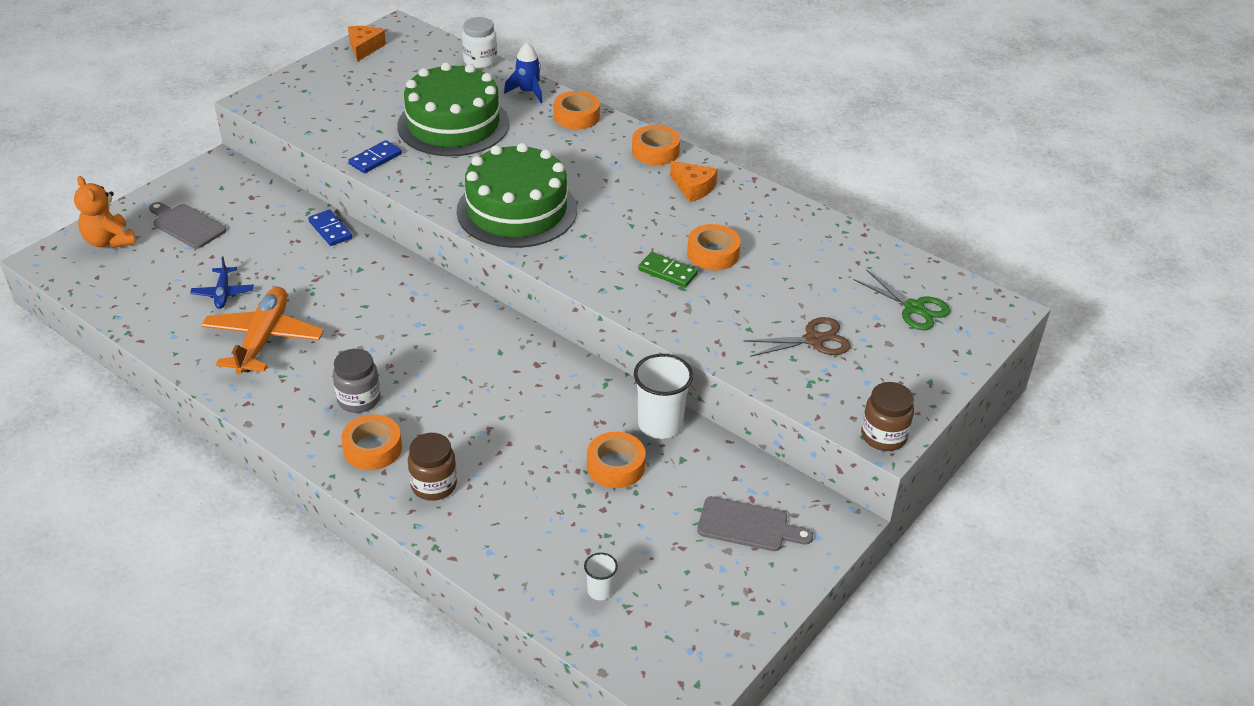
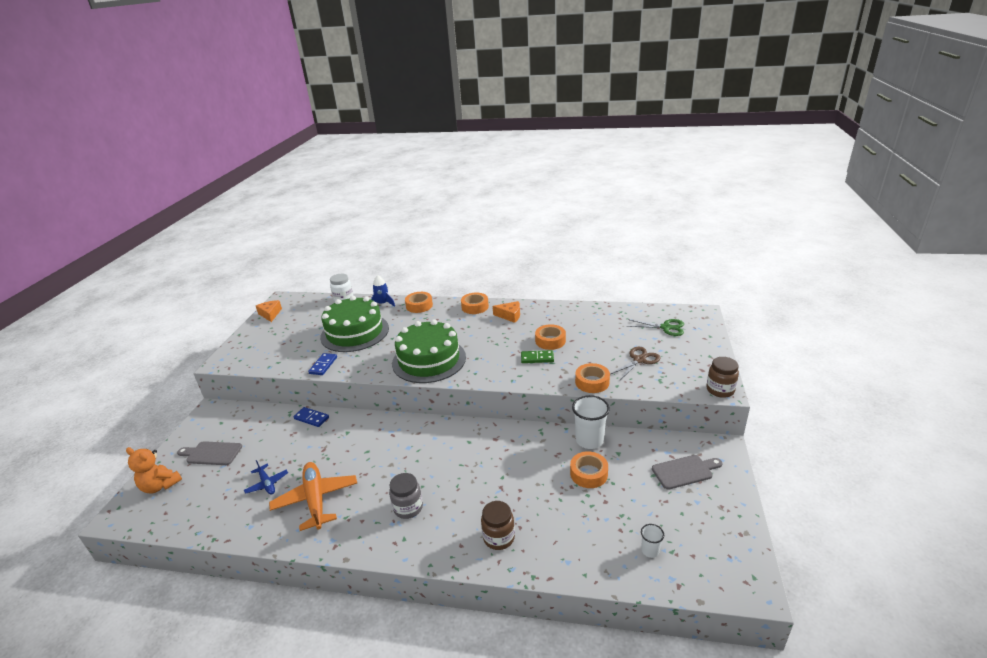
camera: 25 degrees left, 10 degrees down
orange tape [341,414,402,470] -> orange tape moved to [575,363,610,393]

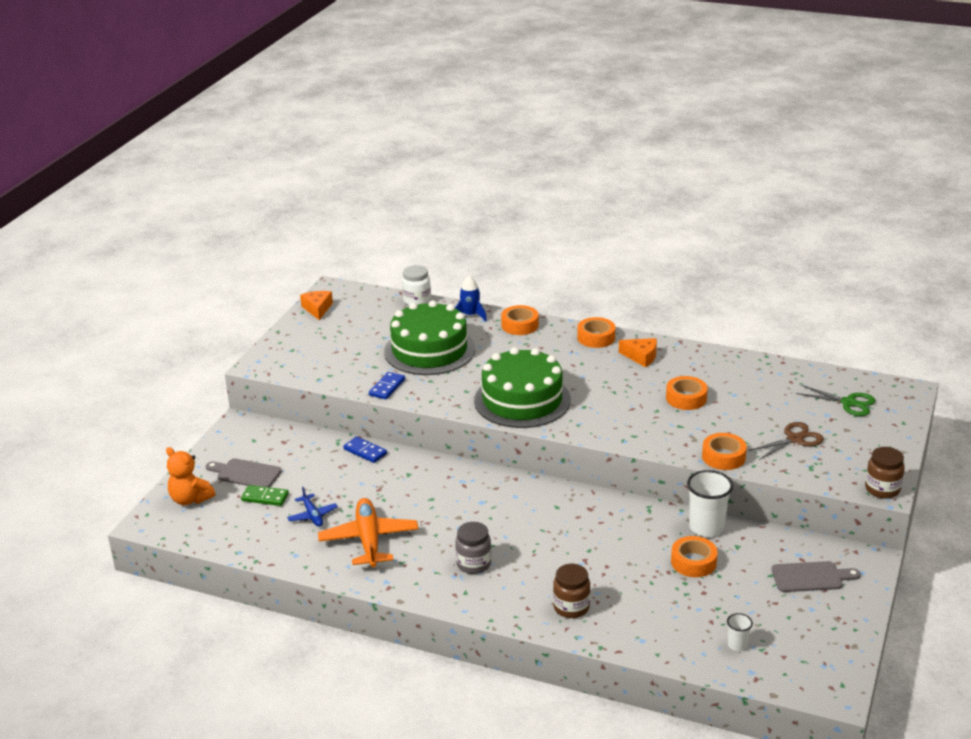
camera: 10 degrees right, 0 degrees up
green domino [521,350,554,363] -> green domino moved to [241,485,289,506]

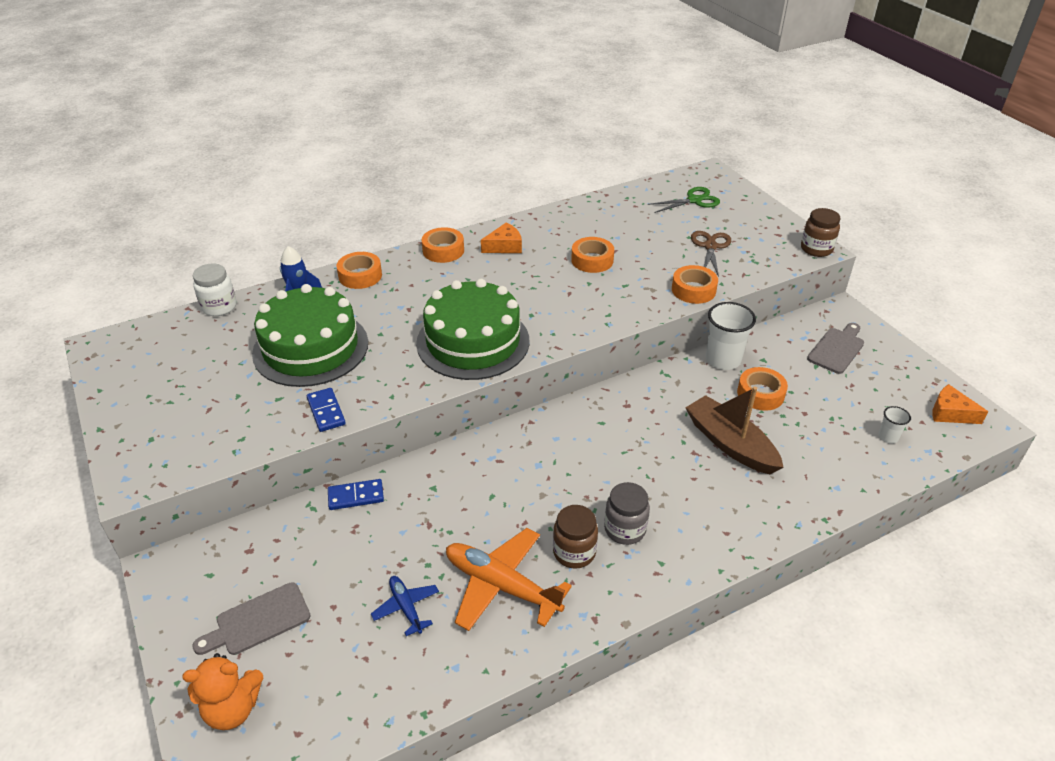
camera: 50 degrees left, 10 degrees up
green domino [241,485,289,506] -> none
blue plane [287,487,338,527] -> blue plane turned 135 degrees counterclockwise [371,576,439,636]
orange cheese [300,291,333,320] -> orange cheese moved to [932,384,988,424]
brown jar [553,564,590,618] -> brown jar moved to [553,505,598,569]
none -> brown boat [685,386,784,474]

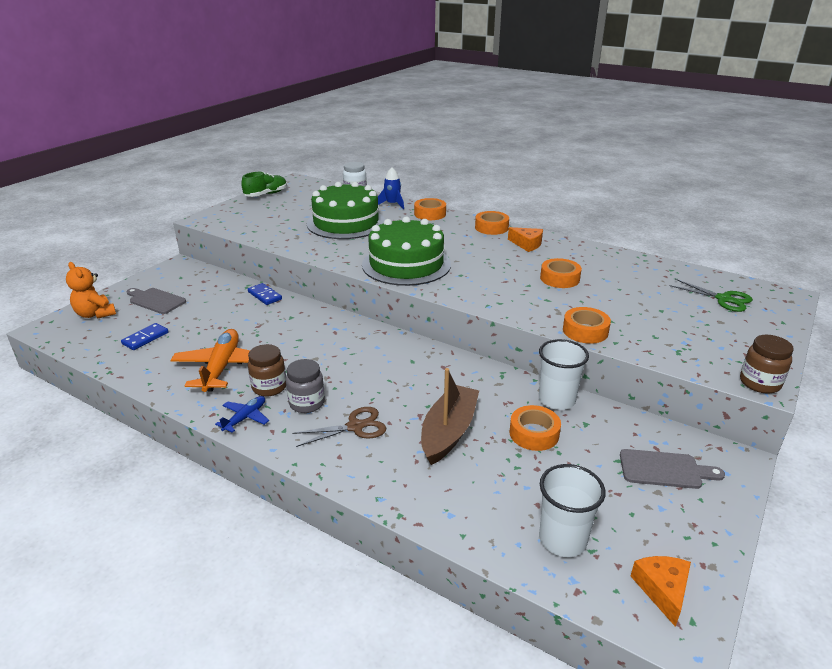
camera: 60 degrees right, 10 degrees down
blue domino [307,388,346,432] -> blue domino moved to [121,323,169,350]
blue plane [371,576,439,636] -> blue plane moved to [215,396,269,433]
brown scissors [691,231,731,277] -> brown scissors moved to [292,407,386,447]
white cup [878,406,911,443] -> white cup [539,464,605,557], size x1.97
none -> green shoe [241,172,287,197]

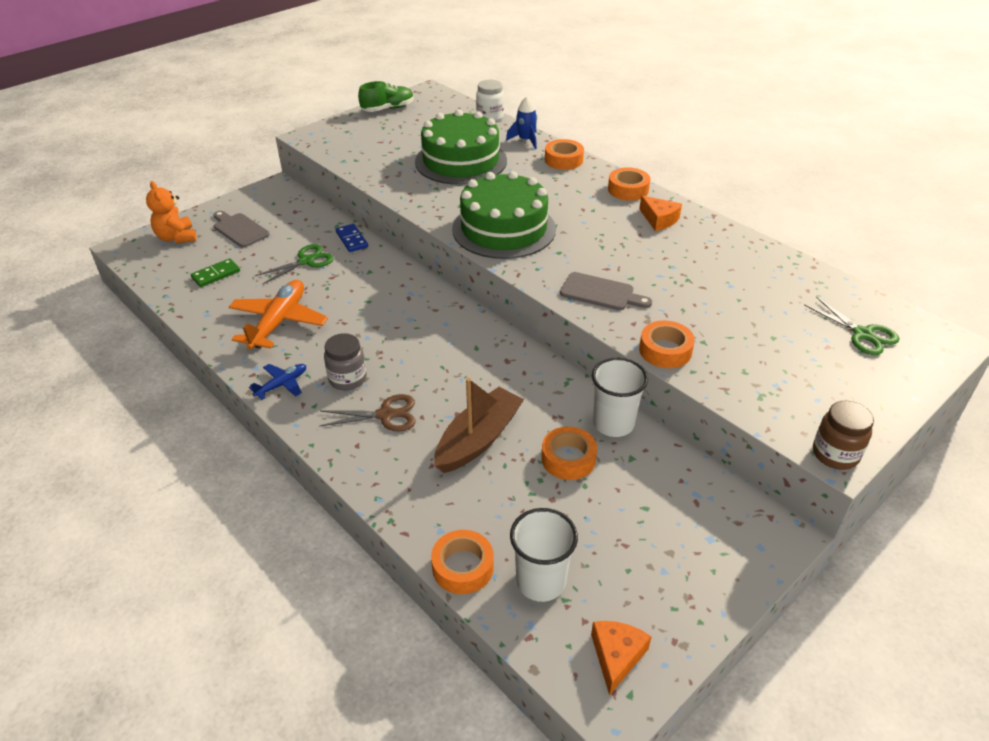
camera: 15 degrees right, 10 degrees up
blue domino [121,323,169,350] -> green domino [191,258,240,287]
brown jar [248,344,286,397] -> none
orange tape [540,258,582,288] -> orange tape moved to [431,530,494,594]
grey cutting board [620,449,725,489] -> grey cutting board moved to [560,272,652,310]
none -> green scissors [255,244,334,284]

